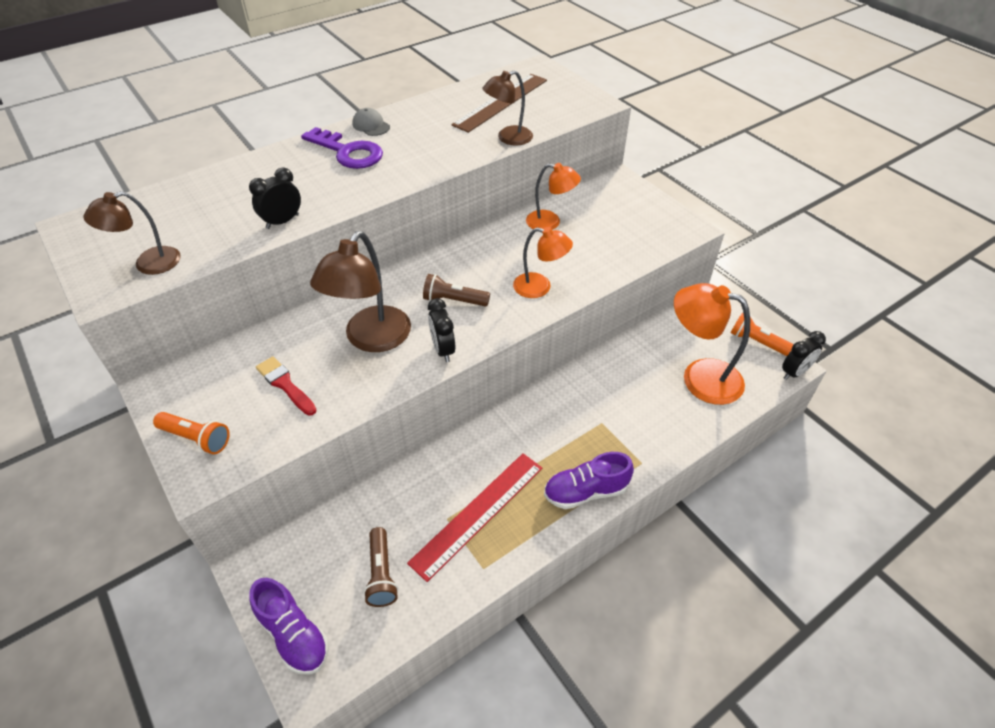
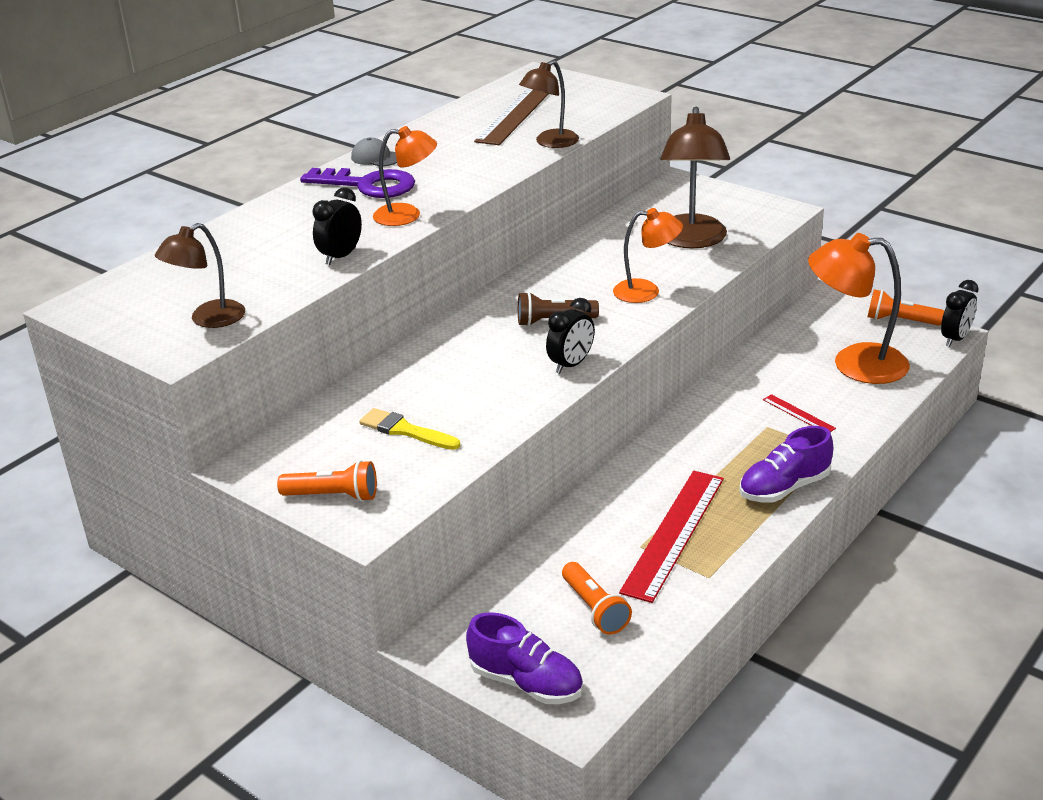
camera: 15 degrees left, 15 degrees down
red brush [256,356,317,416] -> yellow brush [359,408,460,450]
brown lamp [310,231,411,352] -> brown lamp moved to [660,107,730,248]
brown flashlight [364,527,398,607] -> orange flashlight [562,562,632,635]
black clock [428,298,455,362] -> black clock turned 105 degrees counterclockwise [546,298,595,374]
orange lamp [526,163,581,230] -> orange lamp moved to [373,126,437,226]
none -> red ruler [763,394,836,432]

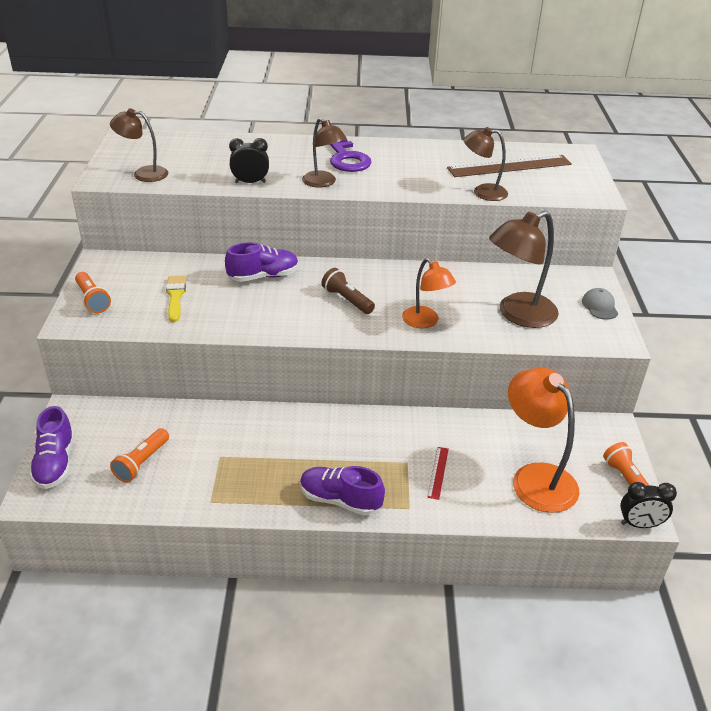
camera: 50 degrees right, 5 degrees up
grey cap [351,138,397,167] -> grey cap moved to [582,288,618,320]
orange lamp [373,126,437,226] -> brown lamp [302,118,347,188]
black clock [546,298,595,374] -> none
red ruler [619,471,724,603] -> none
none -> purple shoe [225,242,299,282]

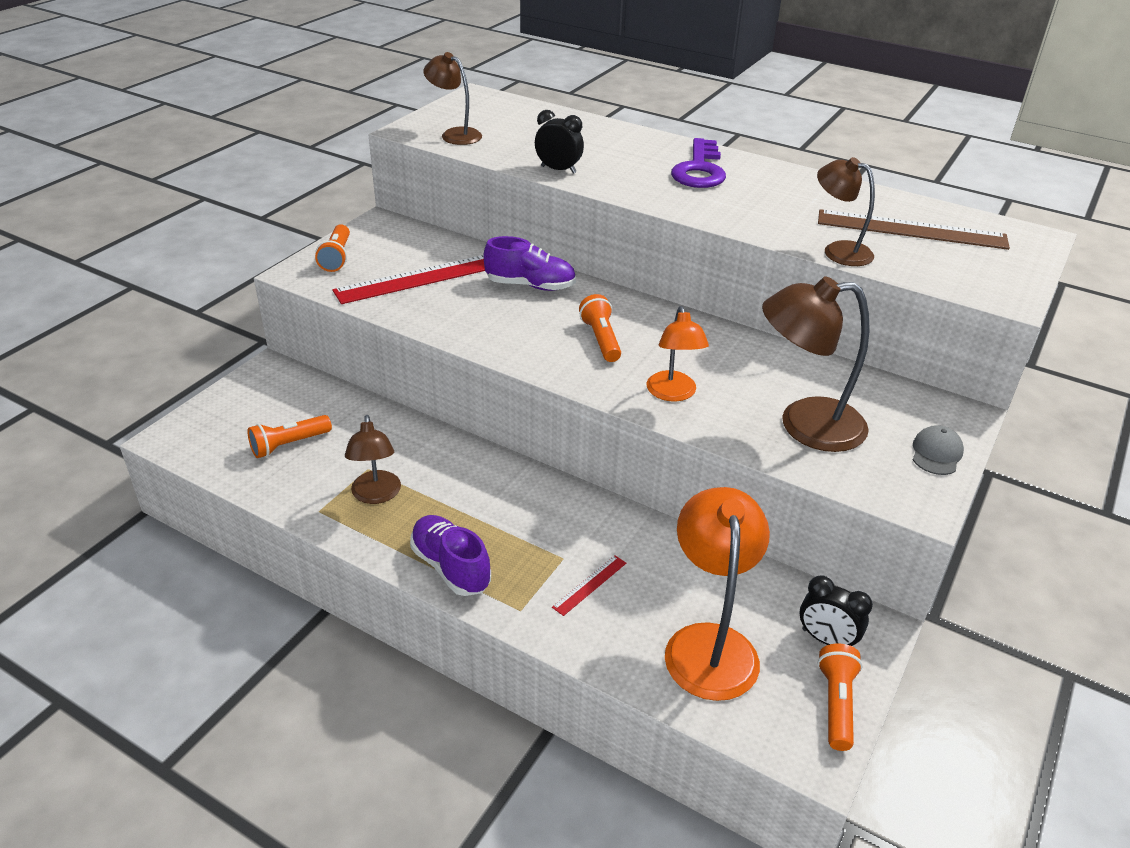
camera: 30 degrees right, 0 degrees up
purple shoe [29,406,74,489] -> none
yellow brush [166,275,186,322] -> red ruler [332,255,485,304]
brown lamp [302,118,347,188] -> brown lamp moved to [345,415,401,504]
brown flashlight [321,268,375,314] -> orange flashlight [579,294,621,362]
black clock [620,482,677,528] -> black clock moved to [800,575,873,646]

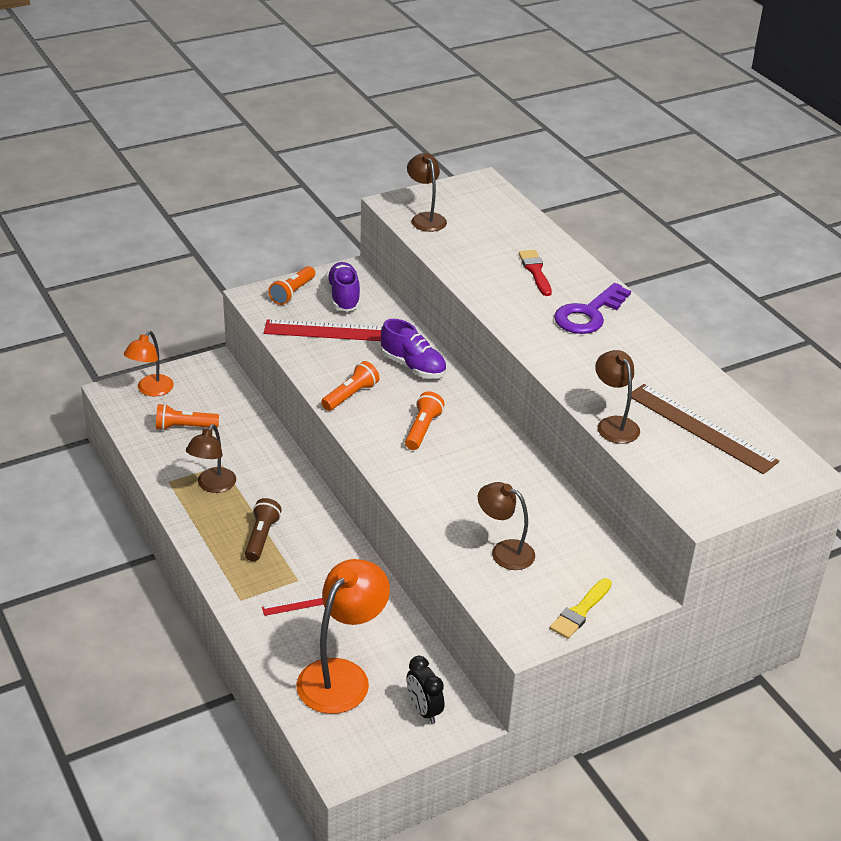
camera: 30 degrees right, 0 degrees up
purple shoe [410,515,491,596] -> purple shoe moved to [327,262,360,312]
black clock [535,110,584,174] -> none
orange lamp [647,306,709,402] -> orange lamp moved to [124,331,174,396]
brown lamp [762,276,870,452] -> brown lamp [478,482,535,570], size x0.62
orange flashlight [817,643,863,751] -> orange flashlight moved to [321,361,379,411]
grey cap [913,425,964,475] -> yellow brush [550,578,612,639]
none -> brown flashlight [245,498,282,561]
none -> red brush [519,250,552,296]

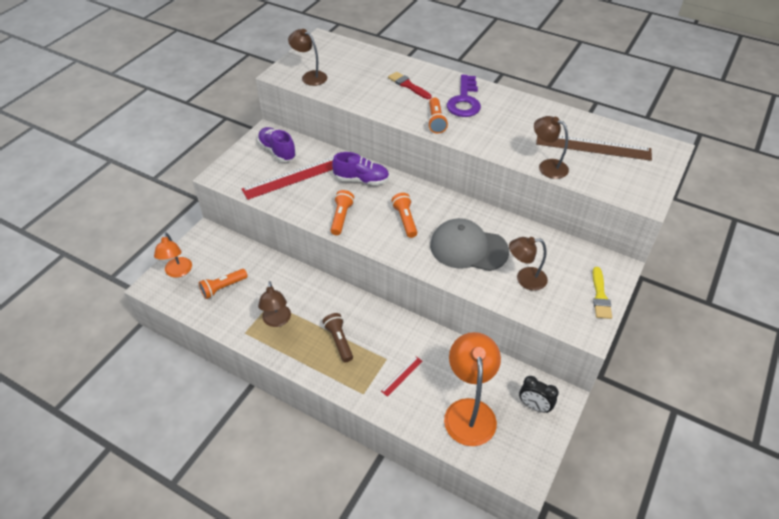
camera: 30 degrees left, 10 degrees up
orange flashlight [268,266,315,305] -> orange flashlight moved to [428,97,448,133]
none -> grey cap [430,218,509,271]

